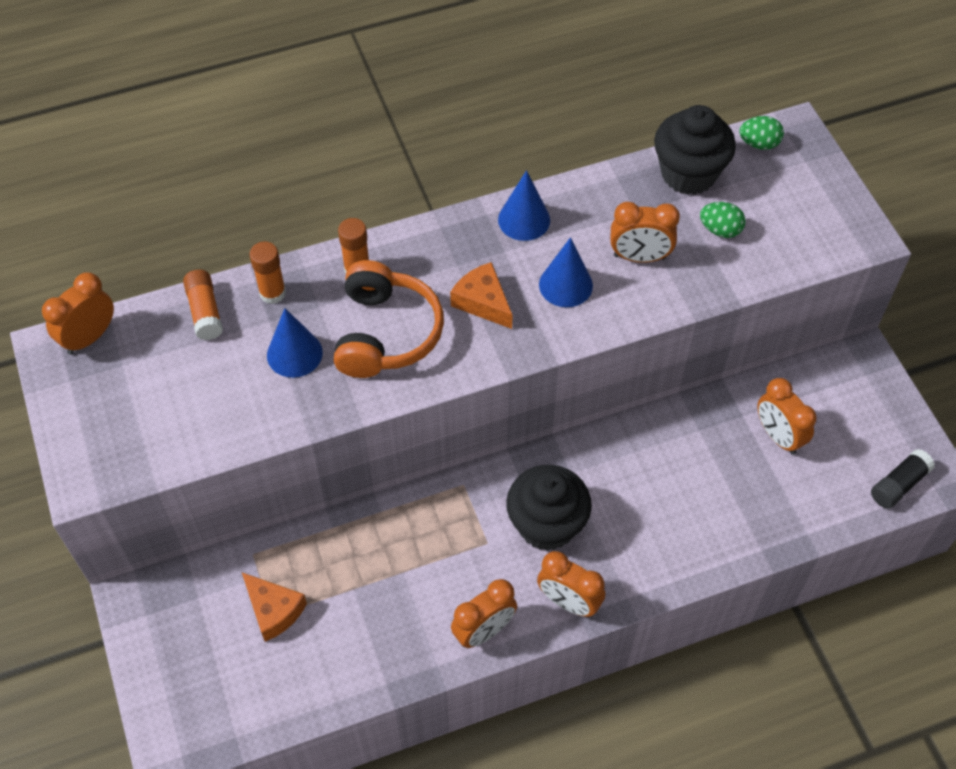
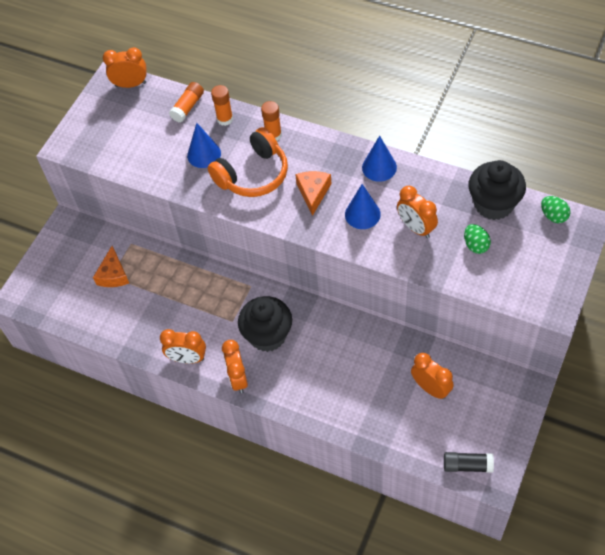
camera: 50 degrees right, 0 degrees up
orange clock [758,378,817,455] -> orange clock turned 120 degrees clockwise [411,353,454,399]

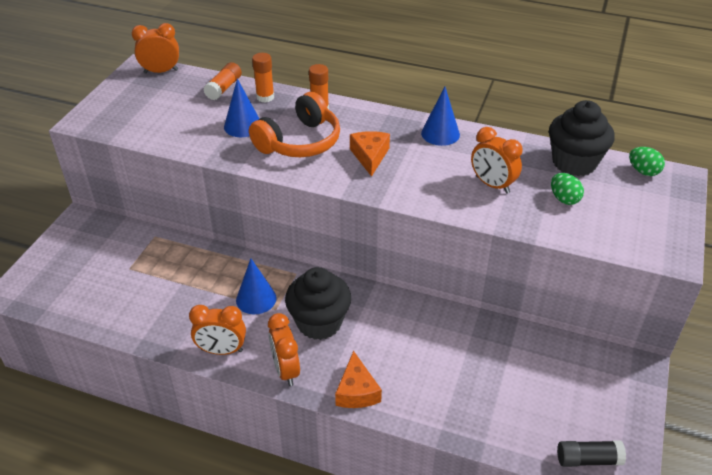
camera: 10 degrees left, 15 degrees down
orange cheese [93,246,129,287] -> orange cheese moved to [335,351,382,408]
blue cone [345,184,381,229] -> blue cone moved to [236,258,276,314]
orange clock [411,353,454,399] -> none

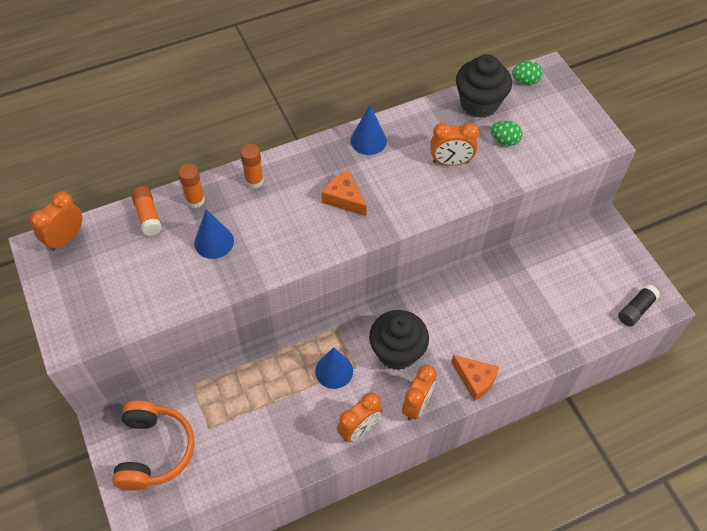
camera: 45 degrees left, 15 degrees up
orange headphones [249,92,340,157] -> orange headphones moved to [112,401,194,491]
orange clock [268,313,300,386] -> orange clock turned 90 degrees counterclockwise [402,365,436,421]

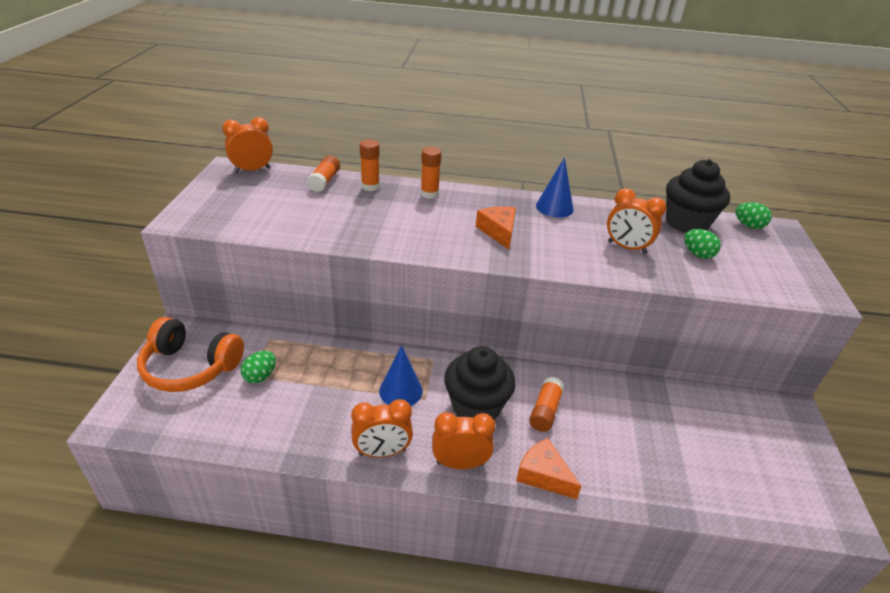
camera: 30 degrees right, 20 degrees down
orange headphones [112,401,194,491] -> orange headphones turned 75 degrees clockwise [137,317,244,392]
blue cone [194,209,234,259] -> none
orange clock [402,365,436,421] -> orange clock turned 150 degrees counterclockwise [432,412,495,469]
orange cheese [451,355,499,401] -> orange cheese turned 150 degrees clockwise [516,438,581,499]
black glue stick [618,284,660,326] -> none
none -> green egg [241,351,276,384]
none -> orange glue stick [529,377,564,432]

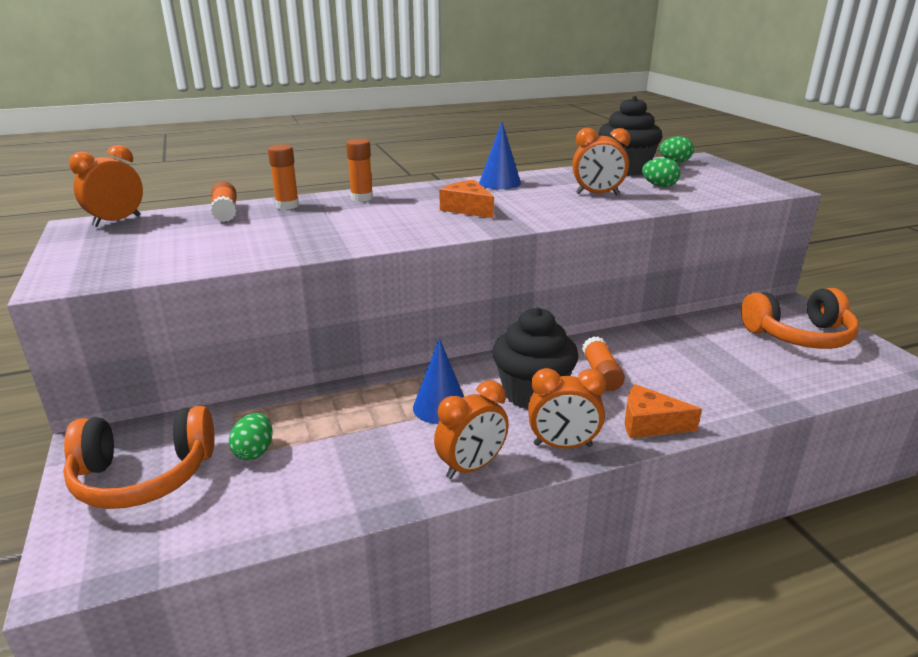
camera: 25 degrees left, 10 degrees down
orange clock [432,412,495,469] -> orange clock turned 150 degrees counterclockwise [528,368,606,449]
none -> orange headphones [741,288,859,349]

